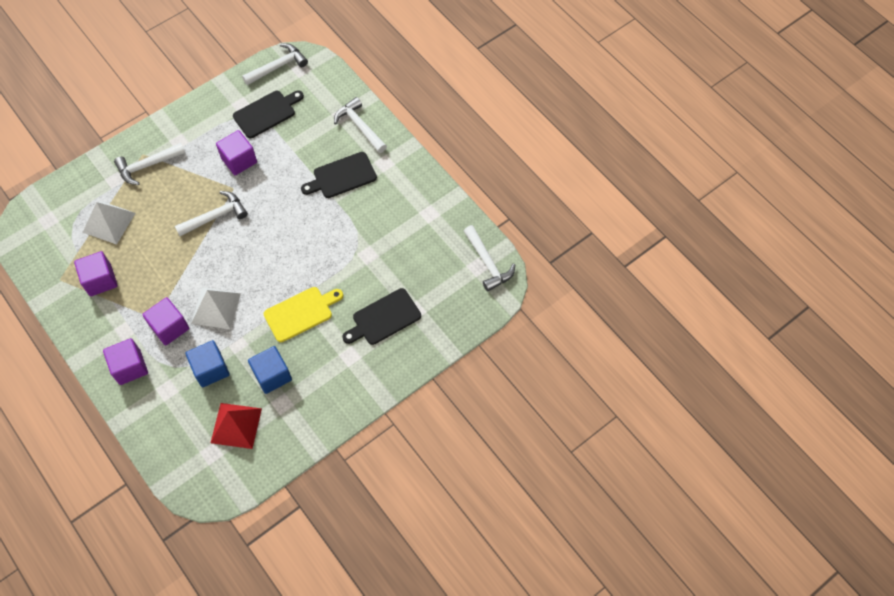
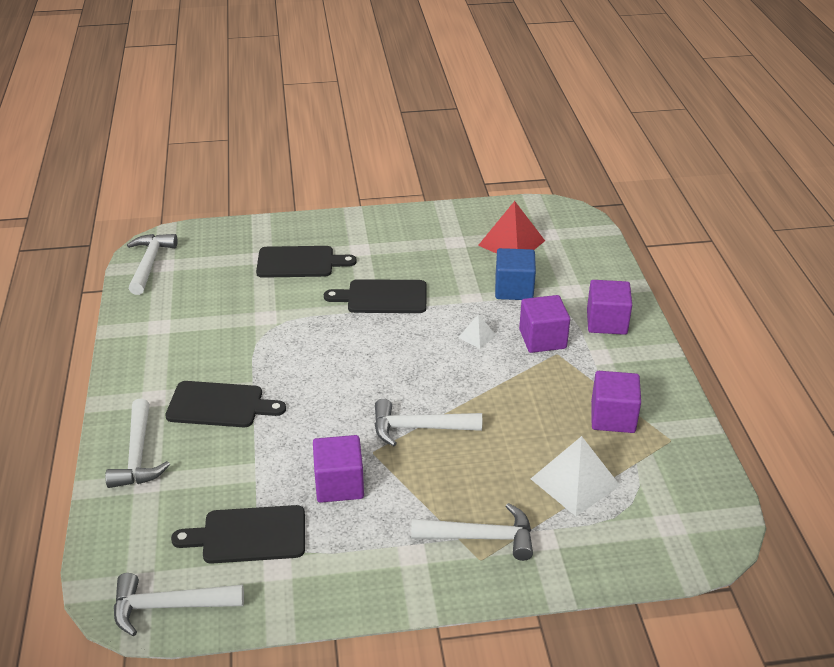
camera: 150 degrees left, 25 degrees down
white pyramid [191,288,241,330] -> white pyramid [458,314,496,349], size x0.51
blue cube [248,346,292,394] -> none
yellow cutting board [264,287,343,342] -> black cutting board [324,279,427,313]

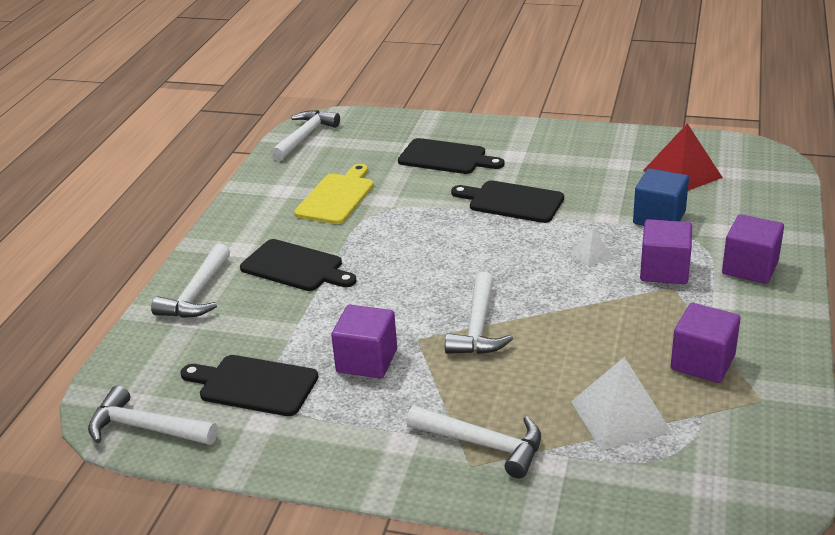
camera: 25 degrees right, 5 degrees down
white hammer [374,399,482,446] -> white hammer turned 105 degrees counterclockwise [445,272,513,354]
none -> yellow cutting board [294,164,374,224]

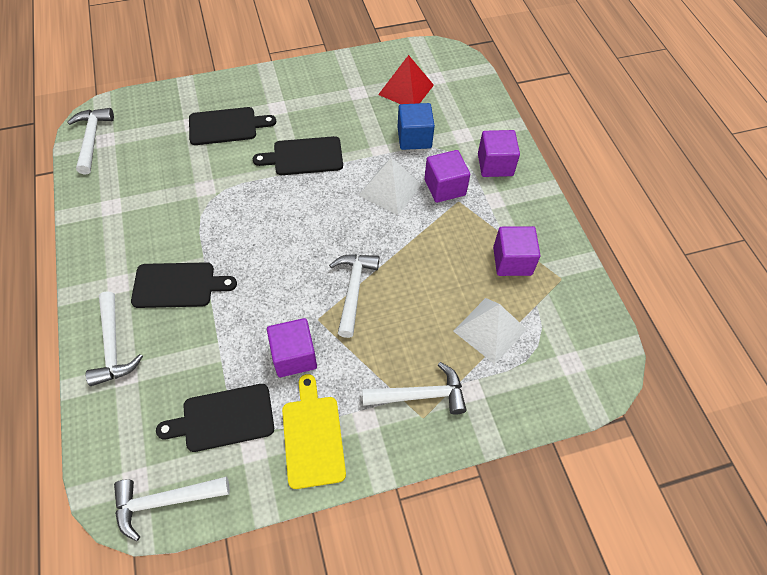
camera: 35 degrees left, 25 degrees up
yellow cutting board [294,164,374,224] -> yellow cutting board moved to [282,374,346,489]
white hammer [445,272,513,354] -> white hammer turned 150 degrees counterclockwise [329,254,379,338]
white pyramid [571,228,614,267] -> white pyramid [358,157,421,215], size x1.98

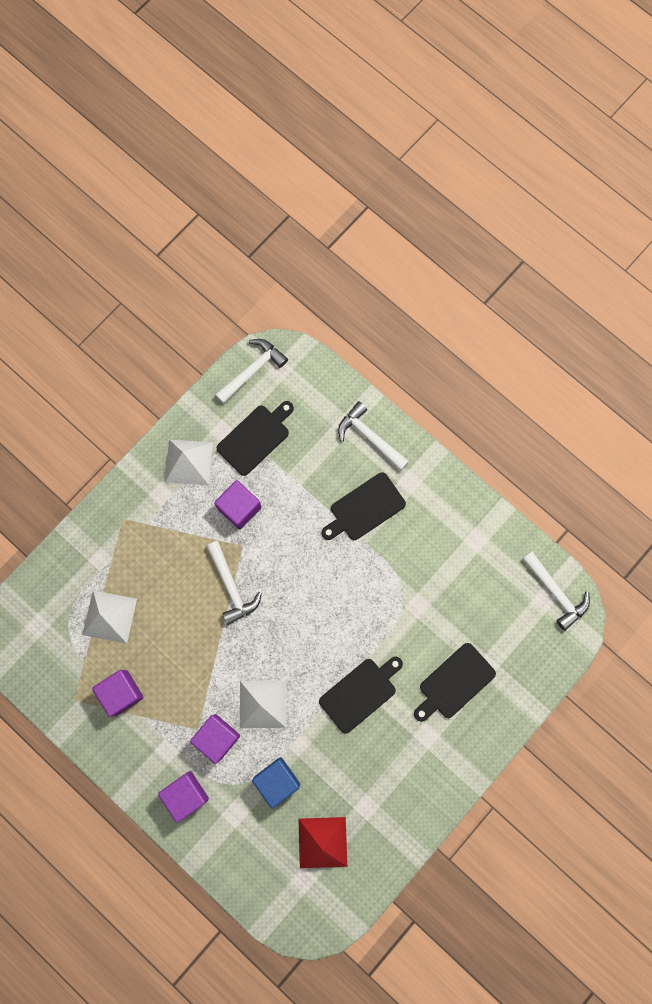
camera: 150 degrees right, 20 degrees up
yellow cutting board [282,374,346,489] -> white pyramid [165,440,213,485]
white hammer [362,362,466,415] -> none

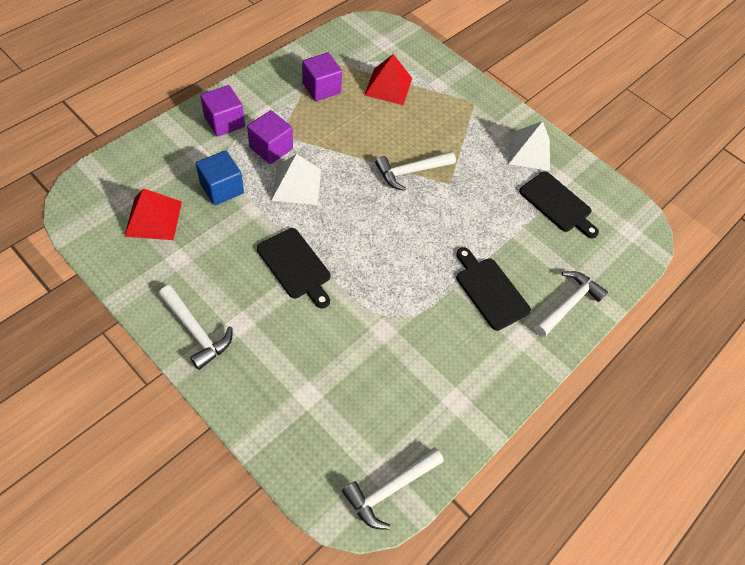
camera: 85 degrees right, 20 degrees down
white pyramid [83,590,137,644] -> red pyramid [364,54,412,105]
purple cube [214,480,262,530] -> none
white hammer [215,339,288,404] -> white hammer moved to [159,285,233,370]
black cutting board [414,643,496,722] -> none

